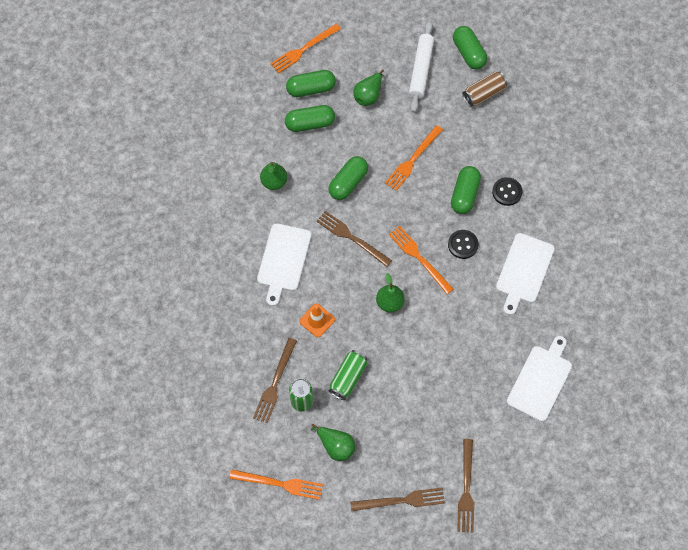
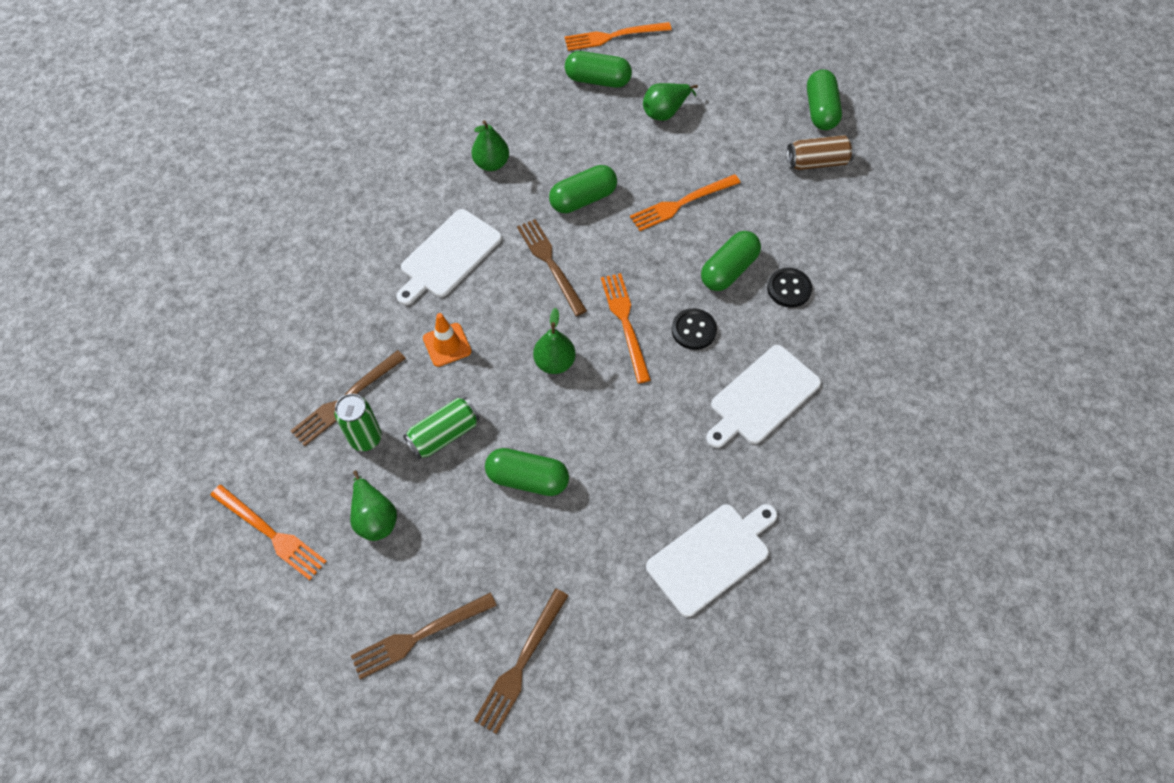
camera: 25 degrees right, 5 degrees down
green capsule [285,105,335,132] -> green capsule moved to [485,448,569,496]
brown fork [350,487,445,511] -> brown fork turned 135 degrees clockwise [351,592,497,679]
white rolling pin [409,21,434,112] -> none

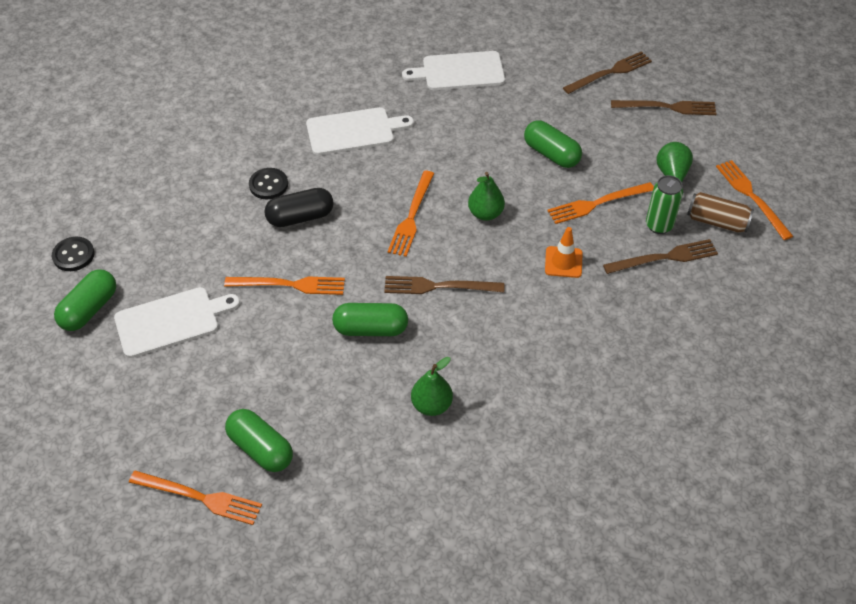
camera: 150 degrees left, 10 degrees down
white cutting board [396,209,502,305] -> white cutting board moved to [114,287,240,358]
green can [403,397,480,459] -> orange fork [547,182,654,224]
brown fork [517,219,587,316] -> brown fork turned 90 degrees clockwise [384,276,504,294]
green pear [643,83,698,121] -> none
black button [672,308,717,350] -> black button moved to [52,237,95,271]
green capsule [701,231,761,291] -> black capsule [264,188,334,227]
brown can [787,135,855,170] -> brown can moved to [687,192,754,233]

